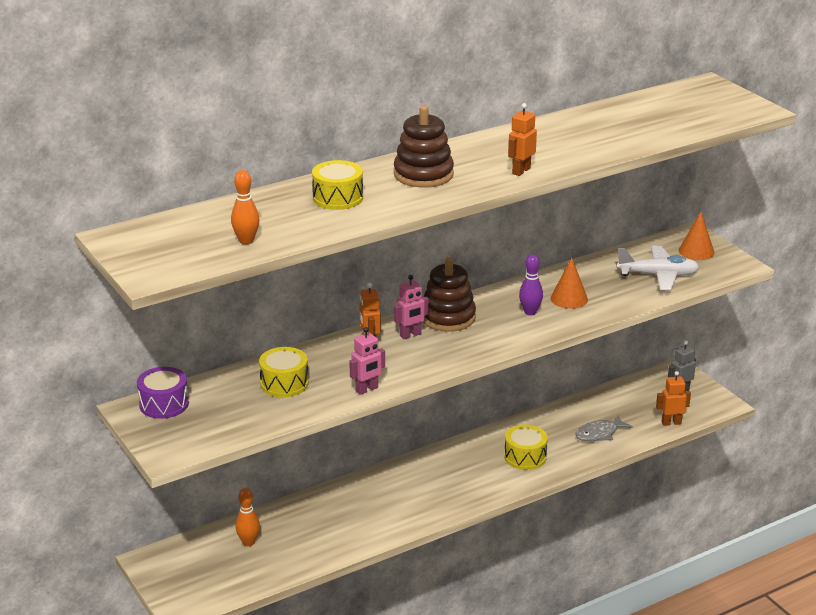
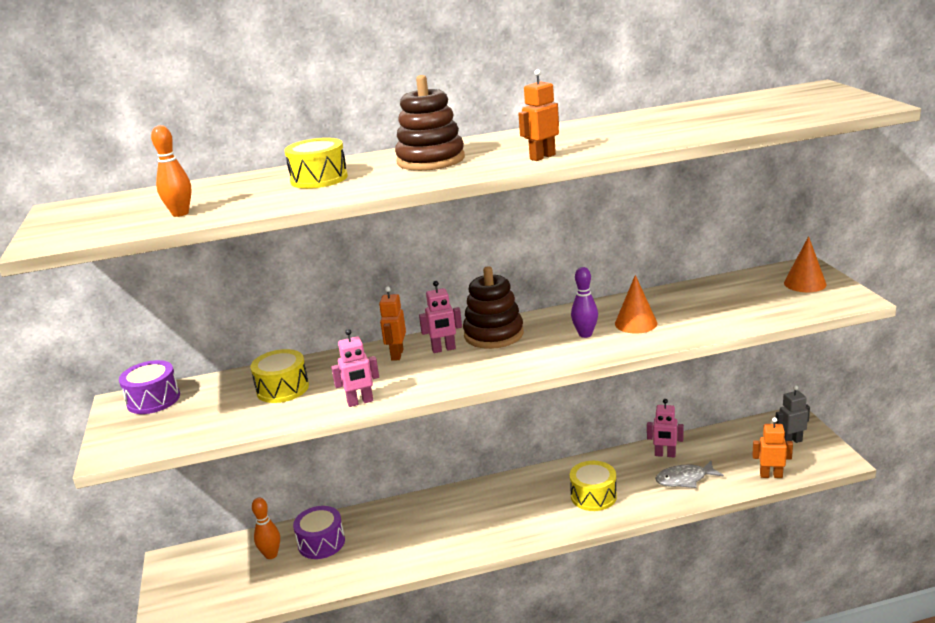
camera: 20 degrees right, 5 degrees down
white plane [617,246,699,290] -> none
none -> purple drum [293,506,345,559]
none -> pink robot [647,399,684,458]

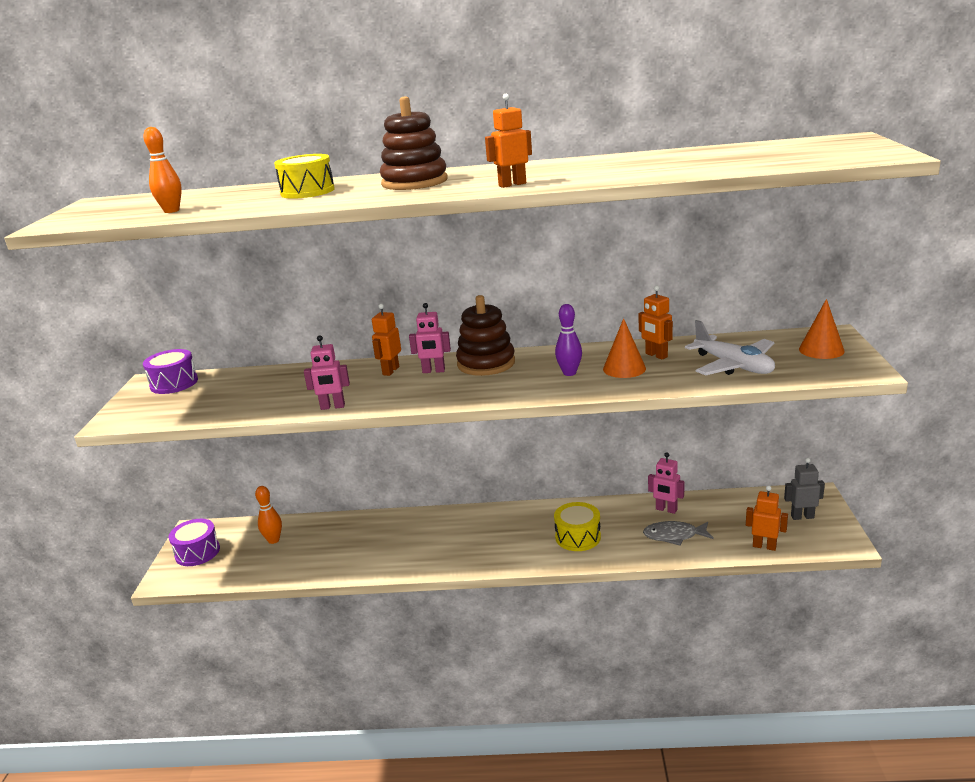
camera: 15 degrees right, 0 degrees up
yellow drum [250,349,309,403] -> none
purple drum [293,506,345,559] -> purple drum moved to [169,519,220,566]
none -> orange robot [639,286,673,360]
none -> white plane [685,320,775,375]

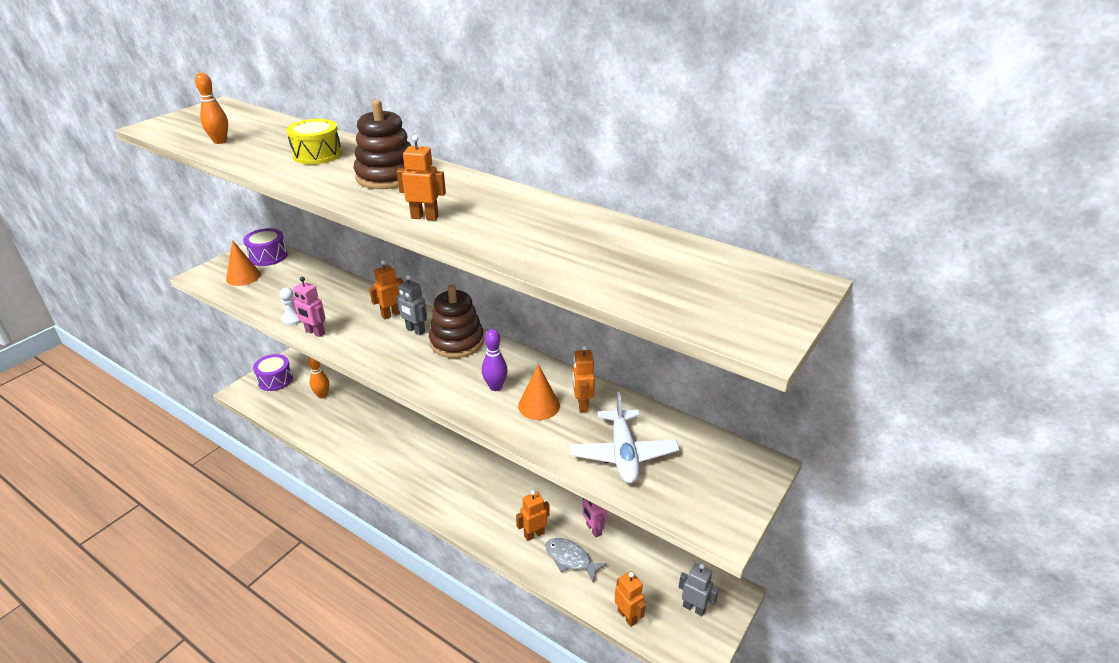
camera: 30 degrees right, 10 degrees up
pink robot [409,303,451,373] -> grey robot [396,275,427,335]
yellow drum [554,502,601,551] -> none
orange cone [799,299,845,359] -> orange cone moved to [226,240,261,286]
none -> white pawn [279,288,302,326]
none -> orange robot [516,490,550,541]

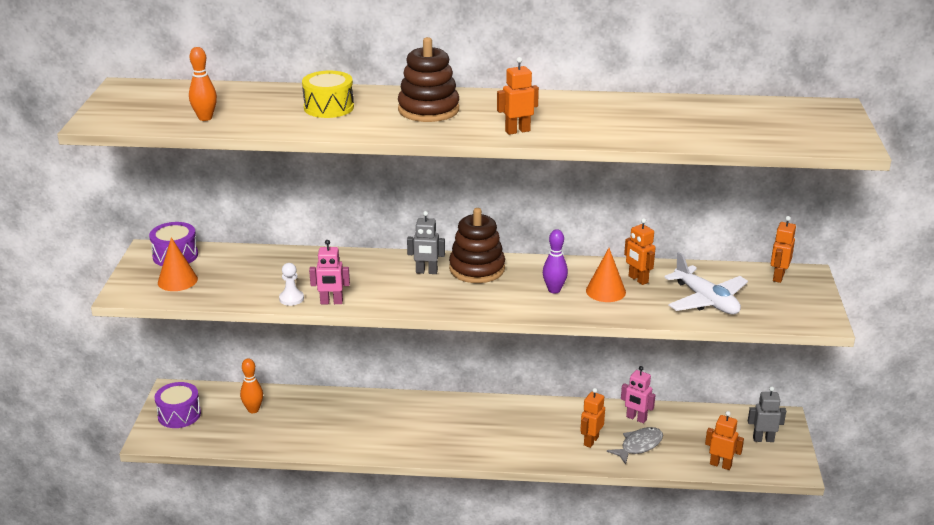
camera: 30 degrees left, 5 degrees down
orange robot [369,260,403,319] -> orange robot moved to [771,216,796,283]
grey fish [545,538,607,582] -> grey fish turned 135 degrees clockwise [607,427,663,465]

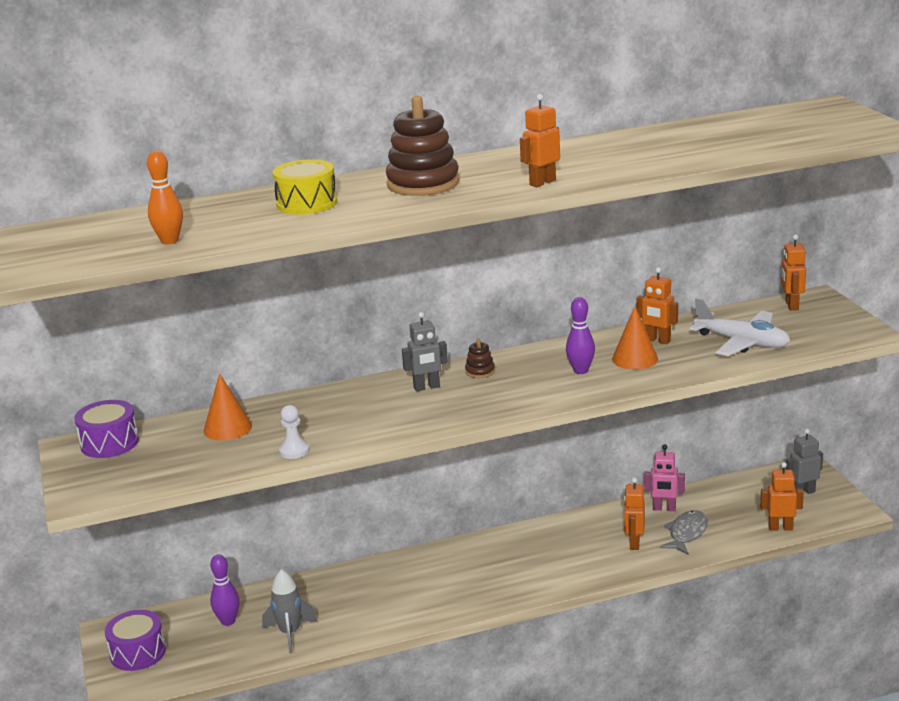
camera: 20 degrees left, 5 degrees down
orange cone [158,237,198,291] -> orange cone moved to [204,373,252,441]
orange bowling pin [240,358,263,413] -> purple bowling pin [210,554,240,626]
pink robot [309,240,350,304] -> none
brown stacking toy [449,208,505,283] -> brown stacking toy [465,338,495,378], size x0.45
none -> grey rocket [262,569,318,654]

